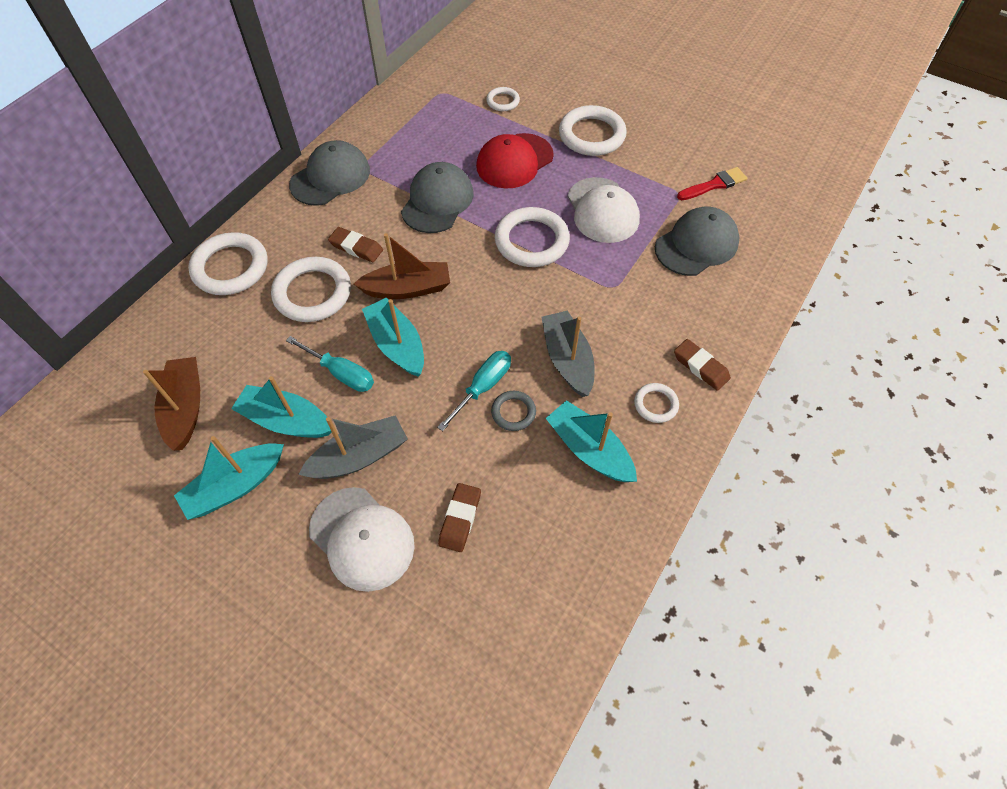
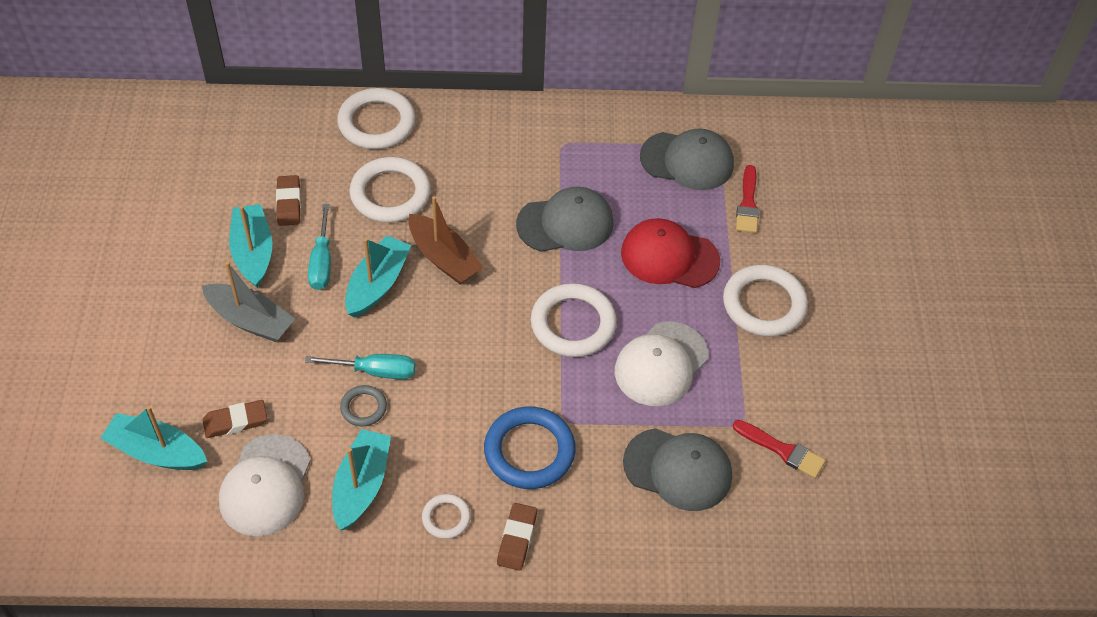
camera: 55 degrees right, 5 degrees down
brown boat [143,357,200,451] -> none
turquoise boat [174,436,284,520] -> turquoise boat moved to [100,406,208,470]
grey cap [289,140,370,206] -> grey cap moved to [640,129,734,190]
white cap [309,487,415,592] -> white cap moved to [219,434,311,536]
brown eraser [328,227,383,262] -> brown eraser moved to [276,175,301,226]
white ring [486,87,520,111] -> red brush [736,165,759,233]
grey boat [541,310,594,397] -> none
none -> blue ring [484,407,576,489]

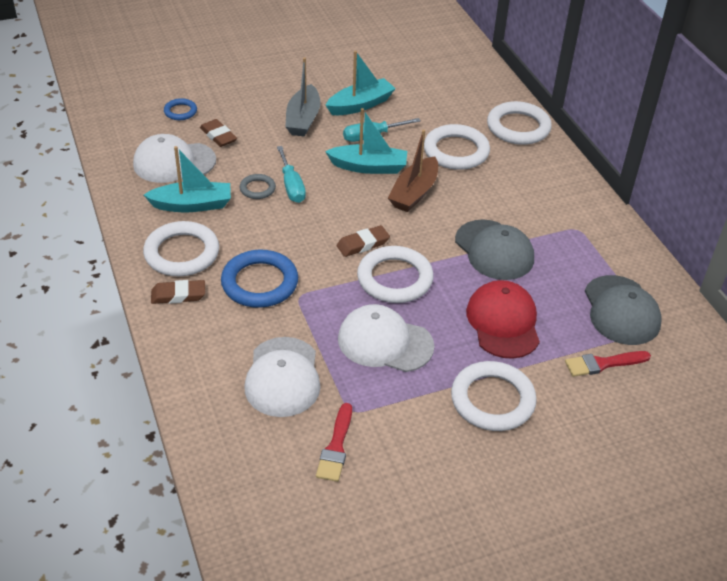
camera: 70 degrees right, 10 degrees down
turquoise boat [100,406,208,470] -> blue ring [164,98,197,120]
brown eraser [276,175,301,226] -> brown eraser moved to [337,225,390,257]
white ring [422,494,471,539] -> white ring [143,221,219,276], size x1.94
grey cap [623,428,732,511] -> white cap [244,337,321,417]

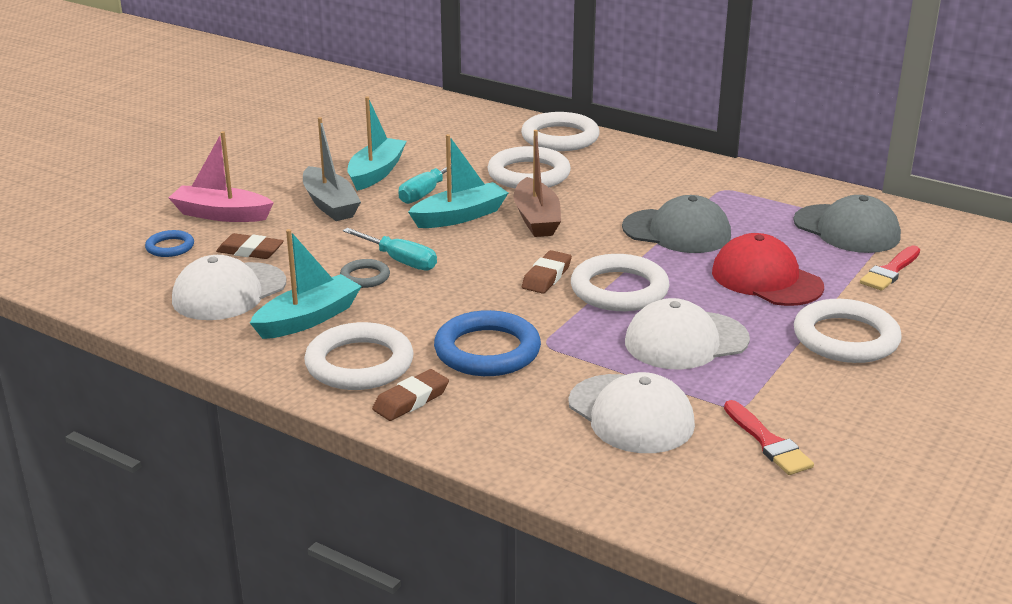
camera: 35 degrees left, 15 degrees down
none -> pink boat [169,131,274,222]

